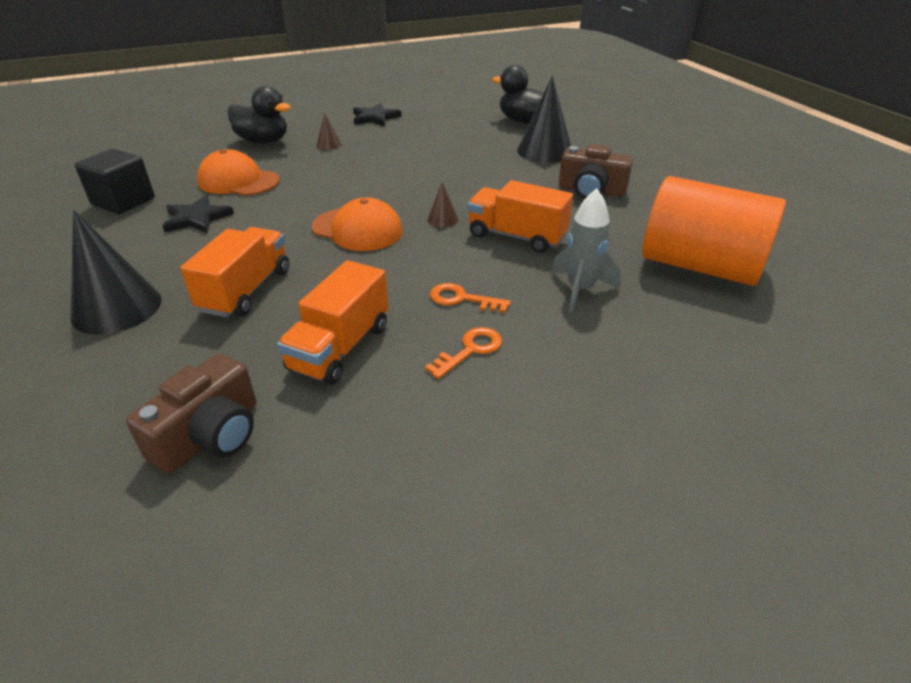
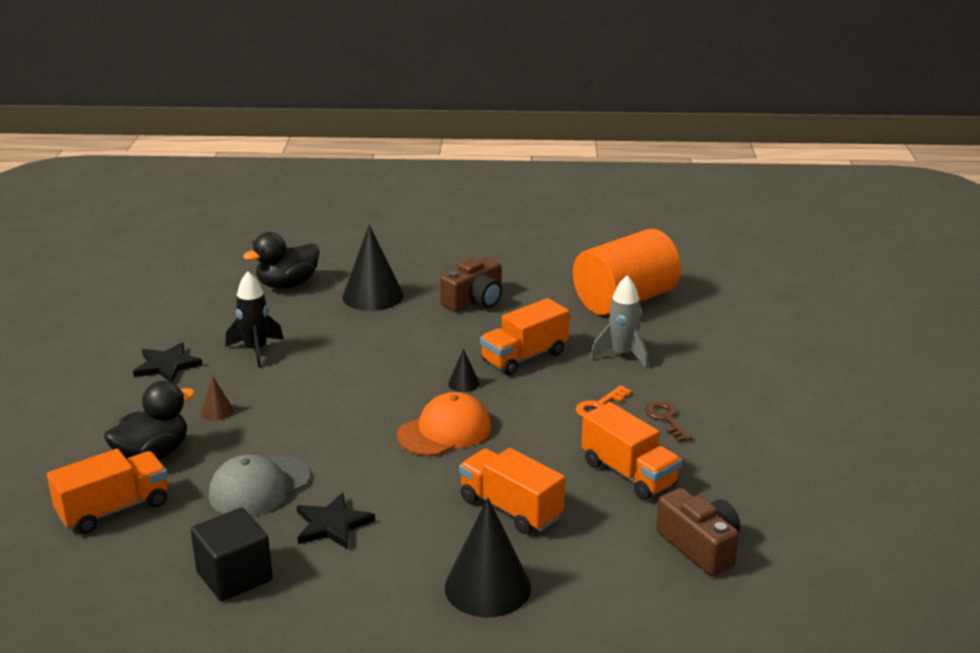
camera: 65 degrees left, 10 degrees down
orange cap [197,149,280,196] -> grey cap [209,454,310,517]
orange key [425,327,502,379] -> brown key [645,401,693,442]
brown cone [427,182,458,227] -> black cone [448,349,480,392]
none -> orange truck [47,449,168,534]
none -> black rocket [226,271,284,367]

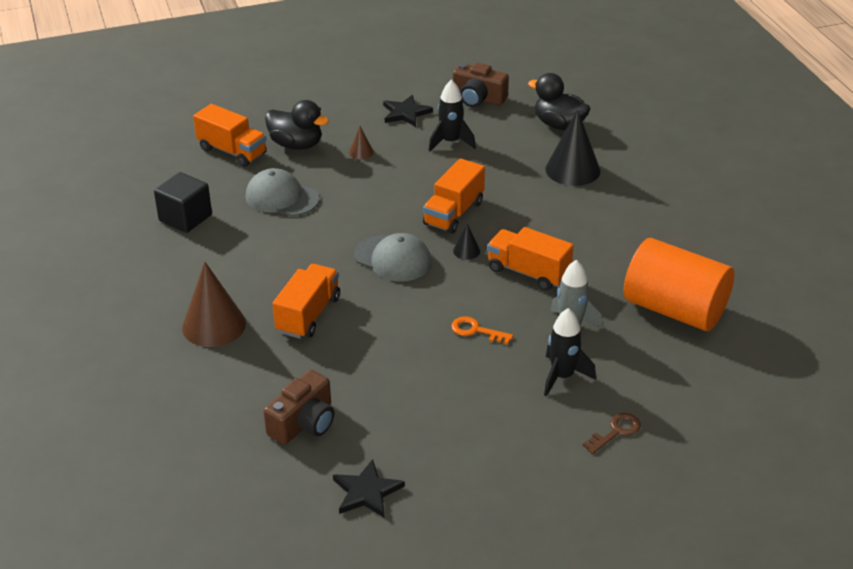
camera: 70 degrees right, 10 degrees up
black star [297,493,375,550] -> black star moved to [333,459,405,518]
orange cap [397,392,491,456] -> grey cap [354,233,432,282]
brown camera [440,257,502,312] -> brown camera moved to [453,63,509,107]
black cone [445,497,531,618] -> brown cone [182,262,246,347]
orange truck [581,402,682,500] -> orange truck moved to [423,158,485,234]
brown key [645,401,693,442] -> brown key moved to [583,413,641,454]
none -> black rocket [544,308,596,397]

